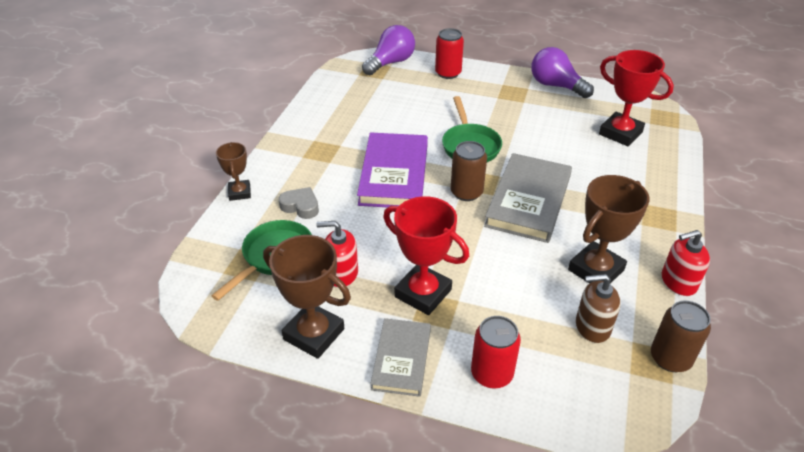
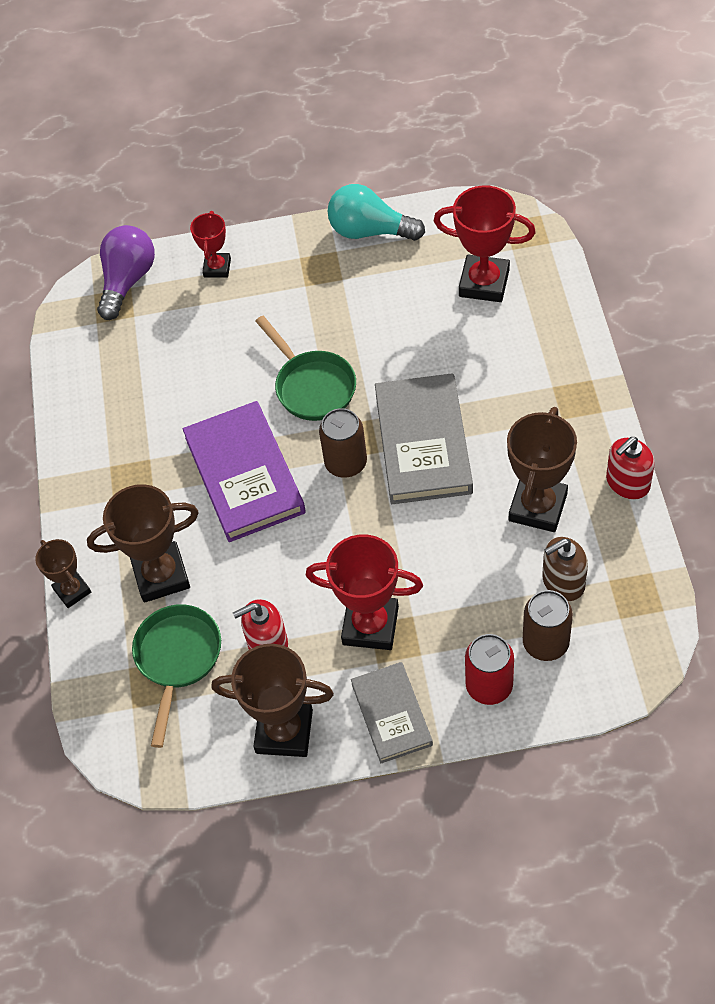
camera: 20 degrees left, 15 degrees up
grey heart [279,187,319,219] -> brown trophy [87,484,199,603]
red can [435,28,464,79] -> red trophy [190,211,231,278]
purple light bulb [531,47,594,98] -> turquoise light bulb [328,184,425,241]
brown can [651,301,711,372] -> brown can moved to [523,590,573,661]

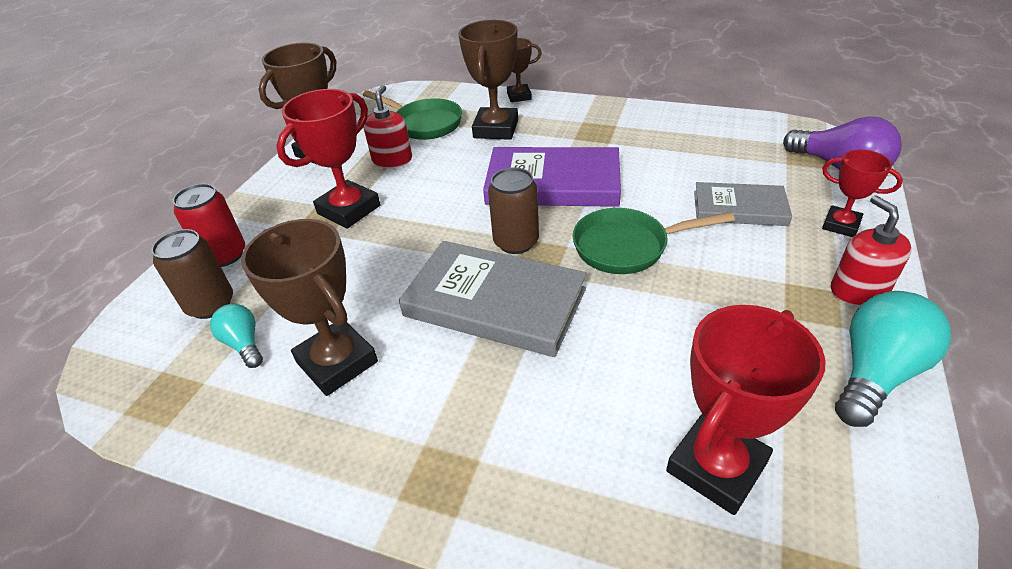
camera: 115 degrees right, 15 degrees down
grey book [351,662,433,763] -> grey book moved to [694,182,792,226]
brown soap dispenser [542,537,588,601] -> turquoise light bulb [210,304,263,368]
red soap dispenser [606,437,655,500] -> red soap dispenser moved to [831,195,912,306]

